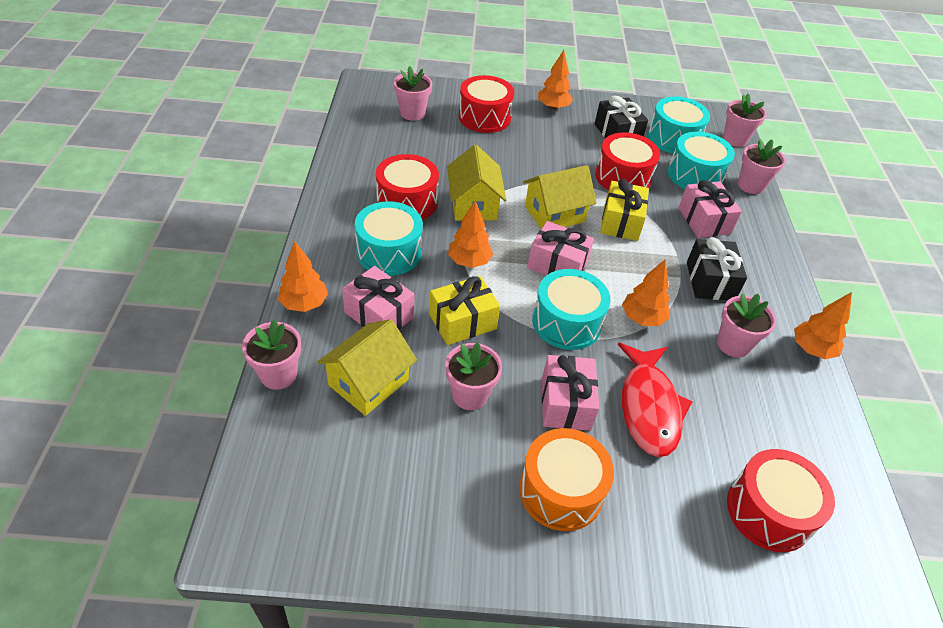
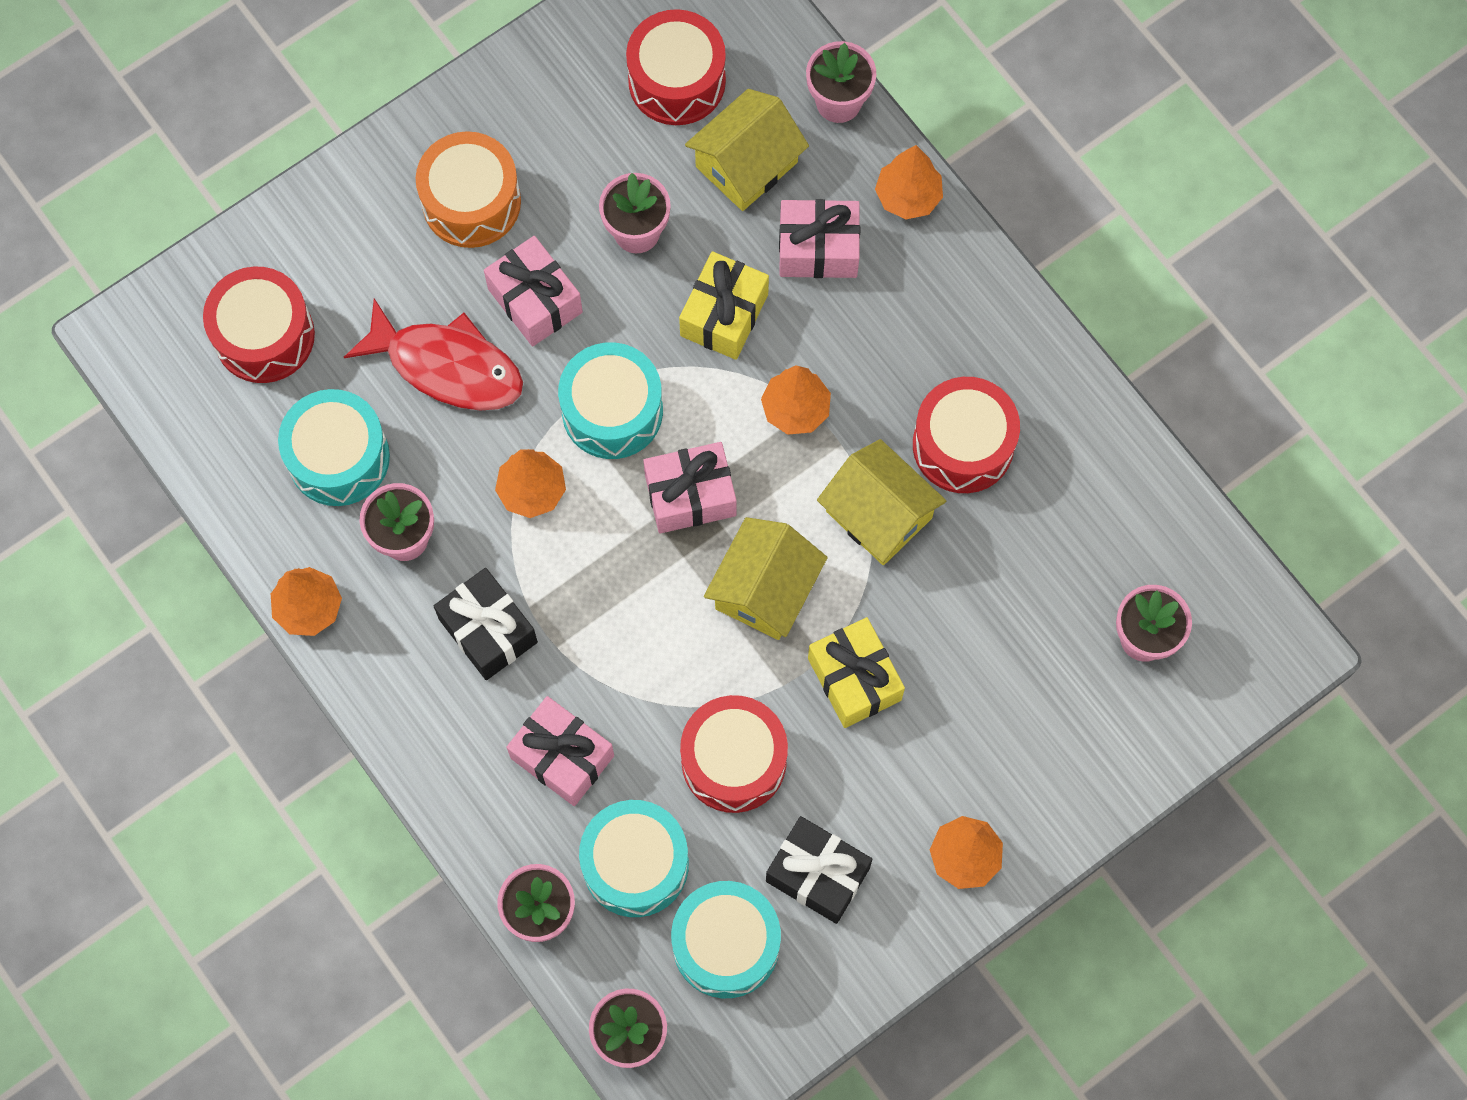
camera: 145 degrees right, 25 degrees up
yellow house [317,319,417,416] -> yellow house turned 45 degrees clockwise [685,89,809,211]
turquoise drum [354,201,423,276] -> turquoise drum moved to [278,389,390,506]
red drum [459,75,514,133] -> red drum moved to [626,9,726,125]
yellow gift [600,179,649,241] -> yellow gift moved to [808,617,905,728]
red fish [618,343,693,457] -> red fish turned 150 degrees clockwise [344,298,523,411]

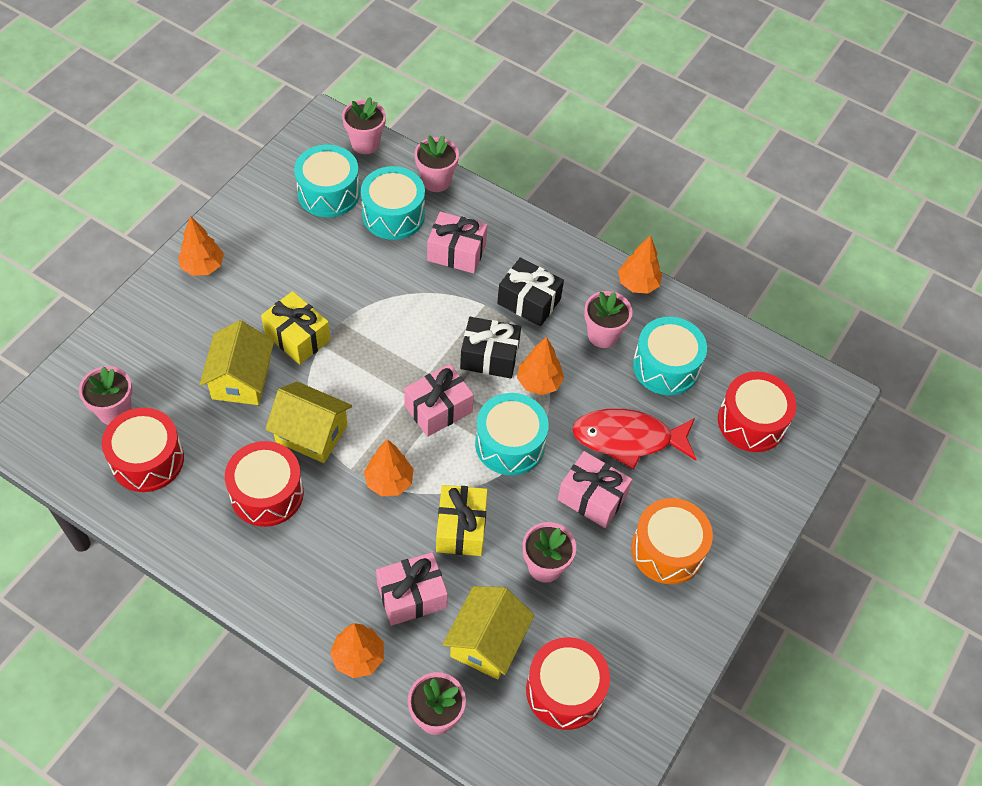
camera: 155 degrees right, 15 degrees down
red drum [680,695,788,813] -> red drum moved to [102,408,184,492]
yellow house [704,517,828,640] -> yellow house moved to [200,320,274,405]
black gift [766,816,873,924] -> black gift moved to [460,317,521,378]

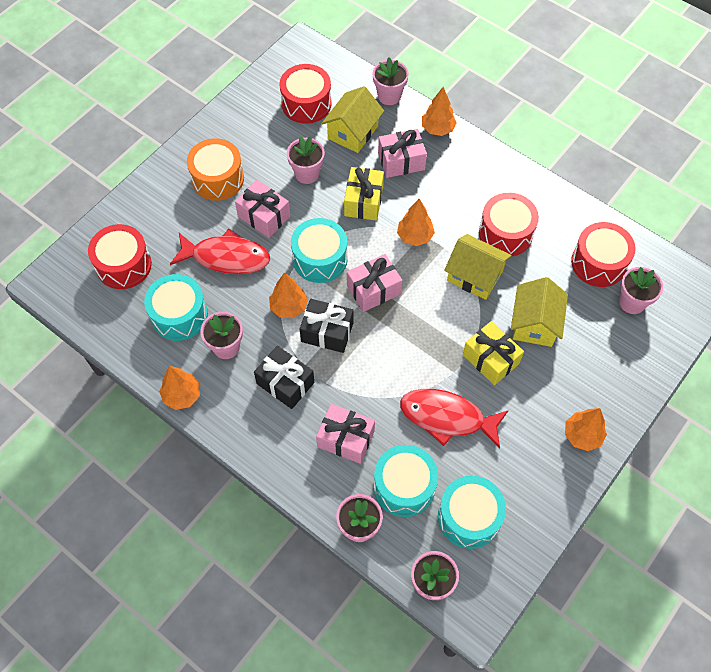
camera: 170 degrees left, 5 degrees up
none -> red fish [400,389,509,449]

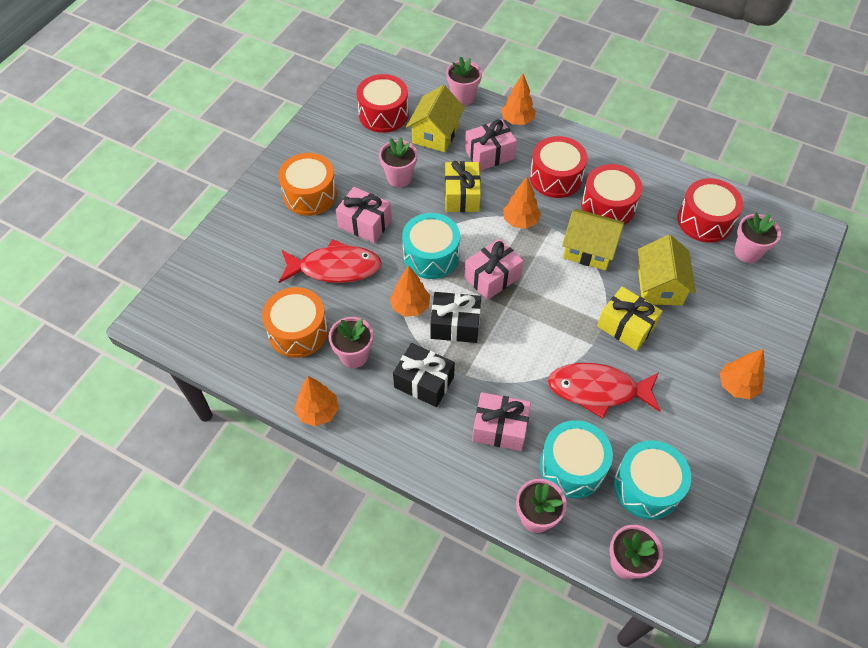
camera: 10 degrees left, 5 degrees down
red drum [88,224,152,289] -> red drum moved to [530,136,588,198]
turquoise drum [144,274,208,341] -> orange drum [262,287,328,358]

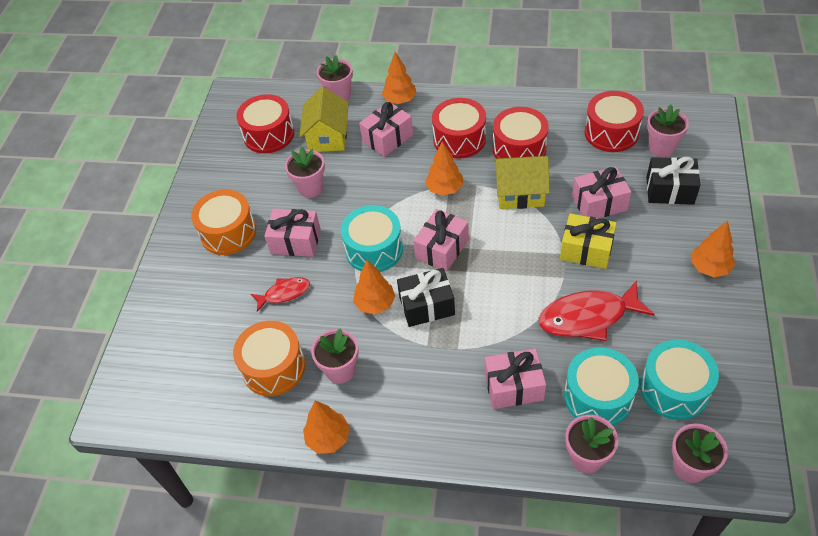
camera: 15 degrees left, 5 degrees down
red fish [279,239,382,283] -> red fish [251,277,310,312], size x0.56
black gift [393,343,455,407] -> black gift moved to [646,157,700,205]
yellow gift [445,161,481,212] -> none
yellow house [638,235,696,305] -> pink gift [572,167,631,219]

